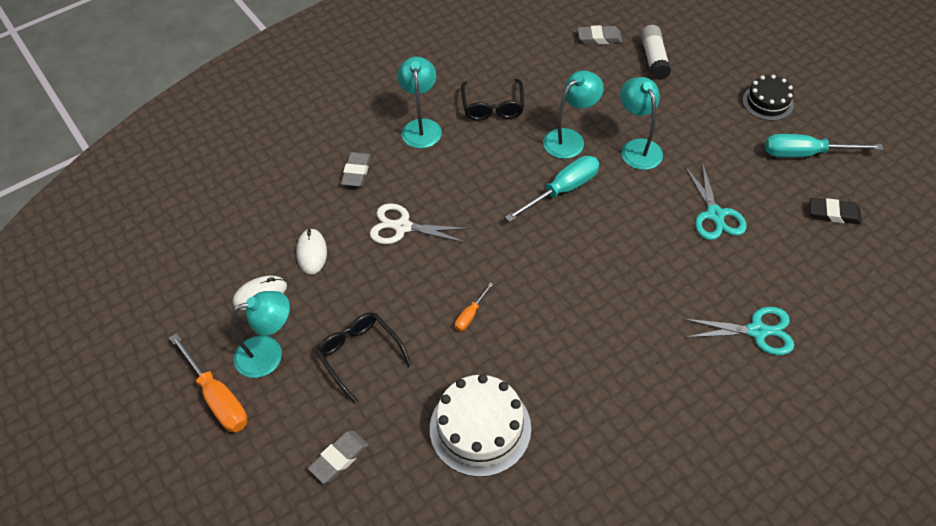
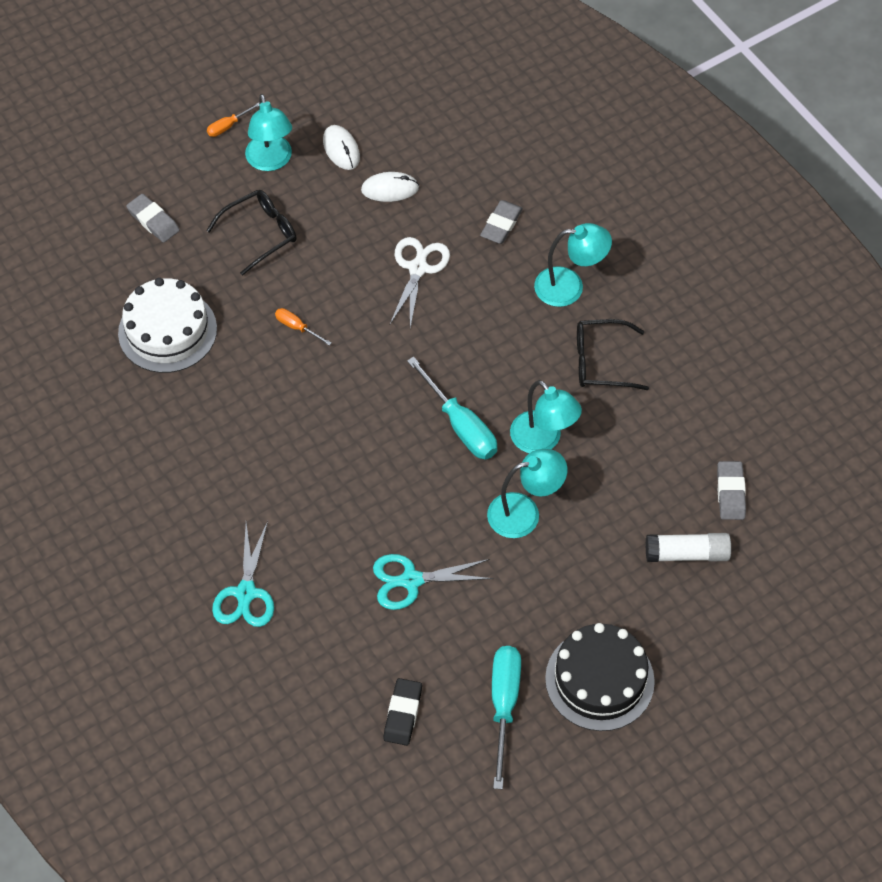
camera: 90 degrees right, 5 degrees up
orange screwdriver [169,333,248,433] -> orange screwdriver [207,103,259,137], size x0.50
grey eraser [341,152,371,187] -> grey eraser turned 75 degrees counterclockwise [480,200,523,244]
black cake [742,75,794,121] -> black cake [545,623,655,731], size x1.60

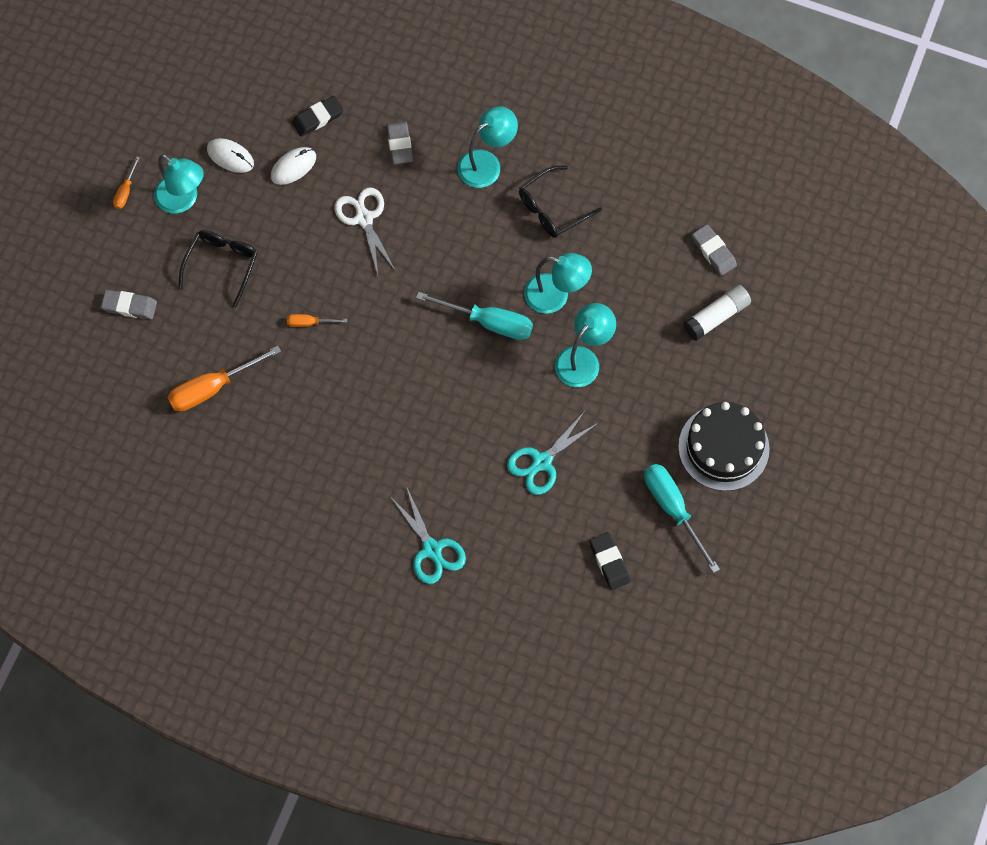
camera: 35 degrees left, 10 degrees up
white cake [118,278,217,373] -> orange screwdriver [167,346,281,412]
none -> black eraser [292,96,343,137]

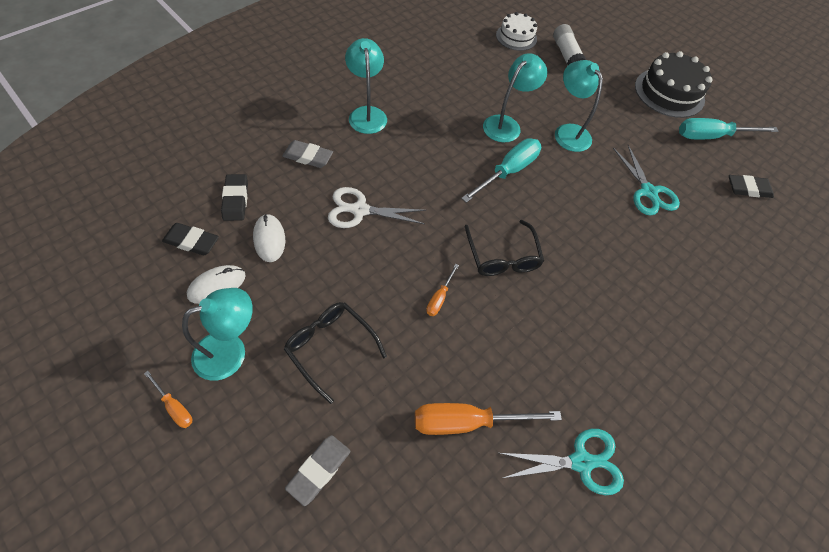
camera: 70 degrees left, 10 degrees down
orange screwdriver [167,346,281,412] -> orange screwdriver turned 90 degrees clockwise [415,403,562,435]
turquoise scissors [389,486,466,584] -> turquoise scissors moved to [500,429,624,495]
black glasses [519,166,602,238] -> black glasses moved to [464,220,544,276]
grey eraser [692,224,737,276] -> white cake [496,12,537,51]
none -> black eraser [162,223,219,255]

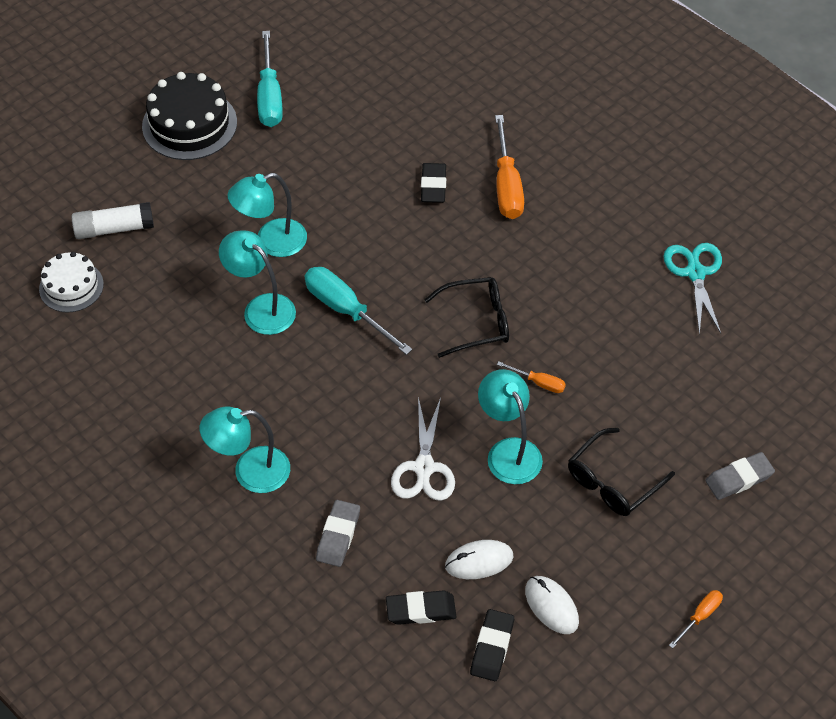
camera: 85 degrees left, 5 degrees down
turquoise lamp [182,288,253,381] -> turquoise lamp moved to [478,369,543,484]
grey eraser [285,435,351,506] -> grey eraser turned 60 degrees counterclockwise [705,452,775,500]
orange screwdriver [415,403,562,435] -> orange screwdriver moved to [495,115,524,219]
turquoise scissors [613,145,680,216] -> none
black eraser [729,175,774,198] -> black eraser moved to [421,163,446,203]

